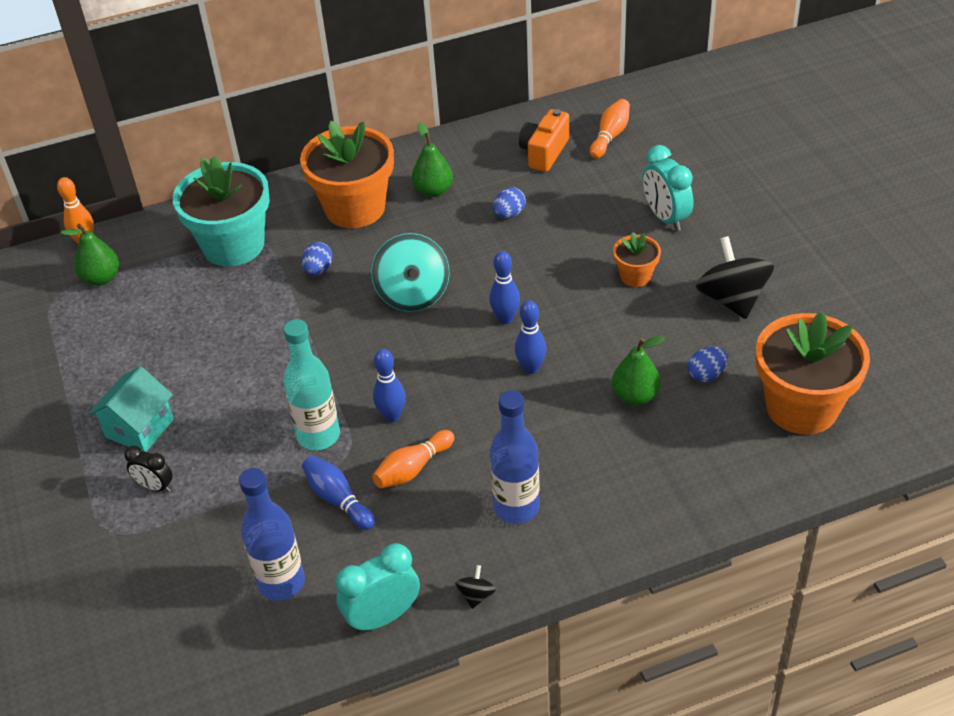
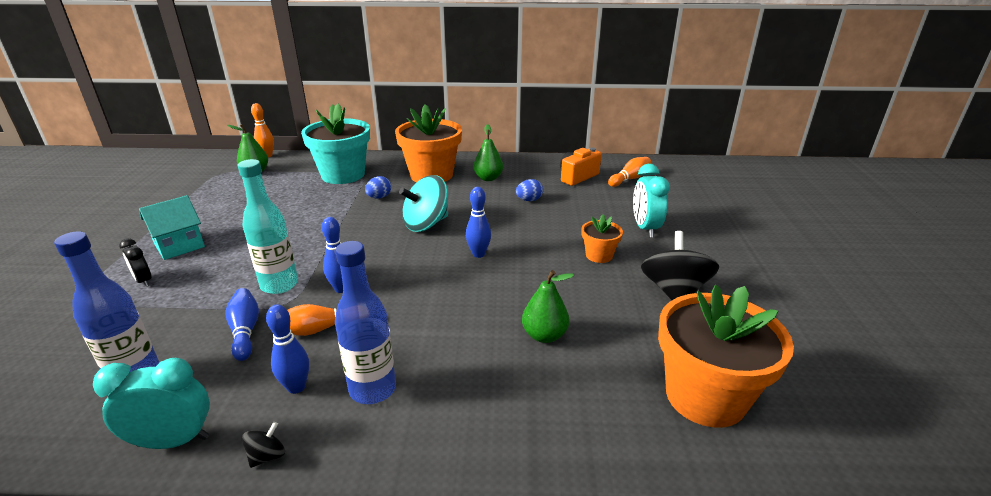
camera: 20 degrees right, 15 degrees down
turquoise spinning top [371,233,450,312] -> turquoise spinning top turned 45 degrees clockwise [399,175,448,232]
blue bowling pin [515,300,547,374] -> blue bowling pin moved to [266,304,309,394]
blue egg [688,347,728,382] -> none

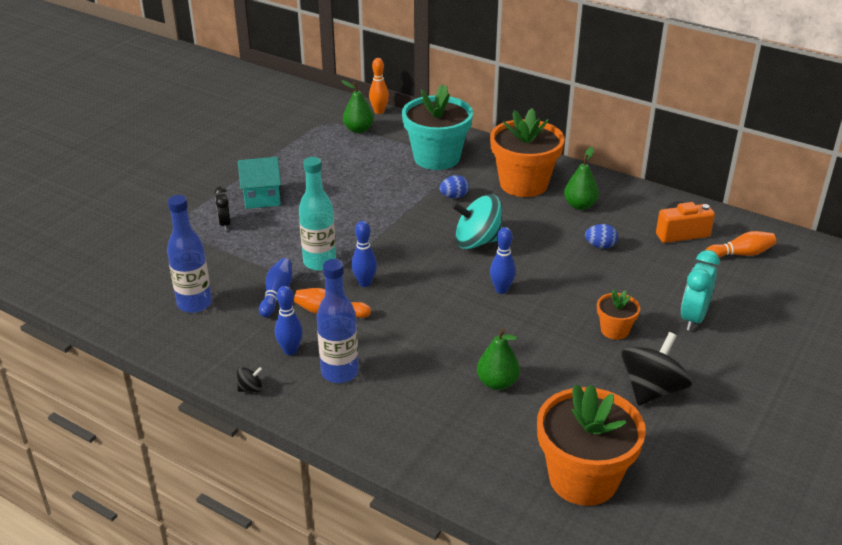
camera: 30 degrees right, 5 degrees up
turquoise clock [93,358,210,449] -> none

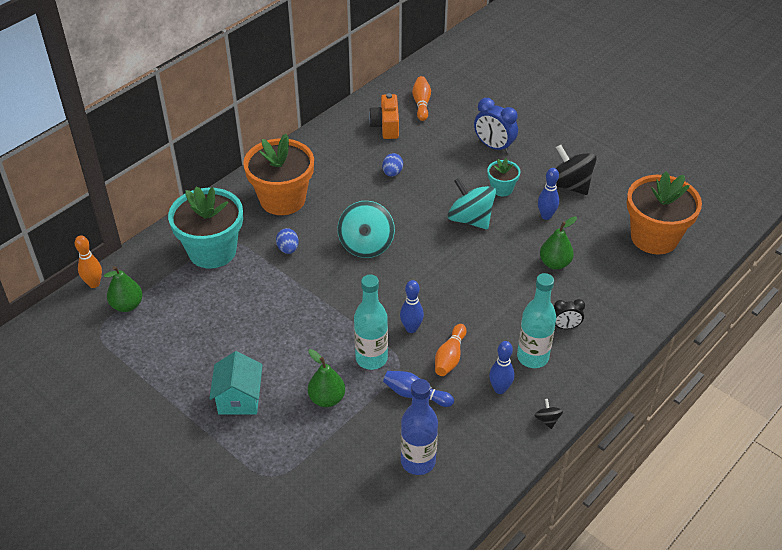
camera: 80 degrees left, 10 degrees up
black clock [214,187,231,230] -> black clock moved to [554,299,585,329]
blue bottle [317,259,359,383] -> turquoise bottle [517,273,556,368]
blue bowling pin [490,227,516,294] -> blue bowling pin moved to [538,168,559,220]
green pear [564,147,599,210] -> green pear moved to [308,349,345,407]
orange flower pot [597,289,640,340] -> turquoise flower pot [487,158,520,196]
turquoise clock [681,250,720,331] -> blue clock [474,98,518,153]
none -> turquoise spinning top [448,178,496,229]

